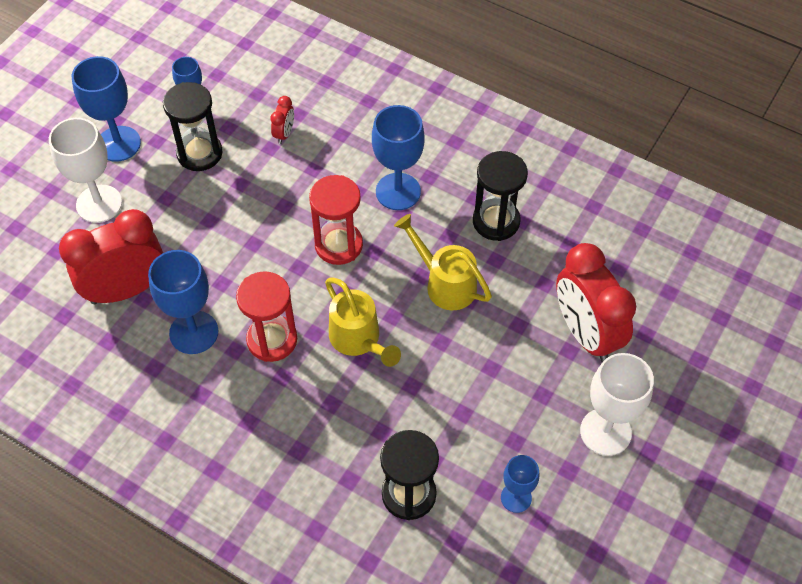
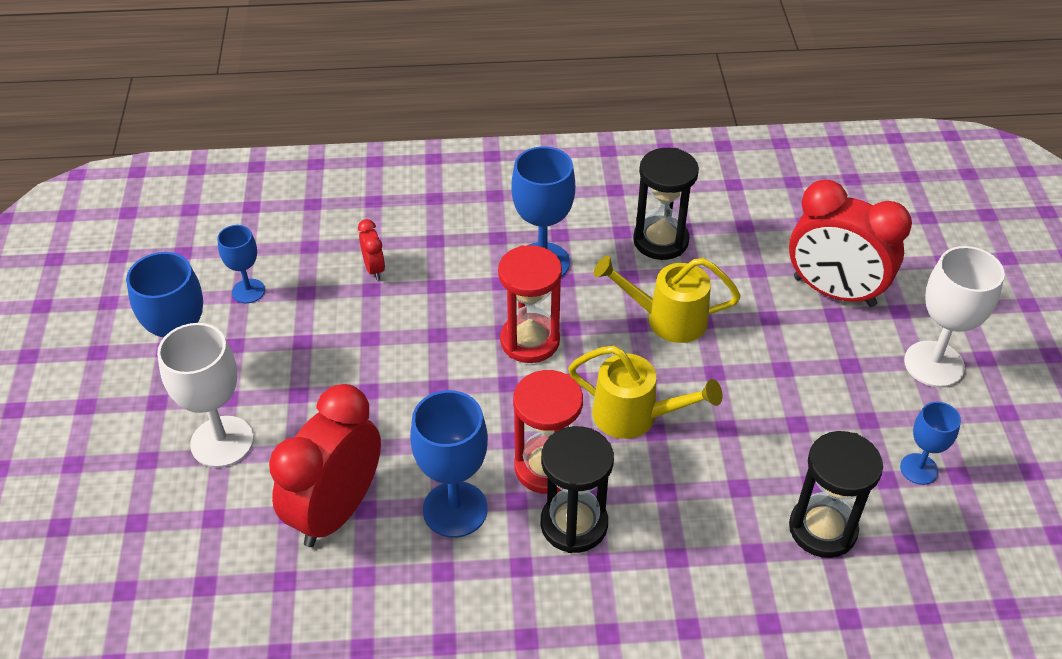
camera: 35 degrees left, 10 degrees down
black hourglass [163,82,222,171] -> black hourglass moved to [541,426,614,553]

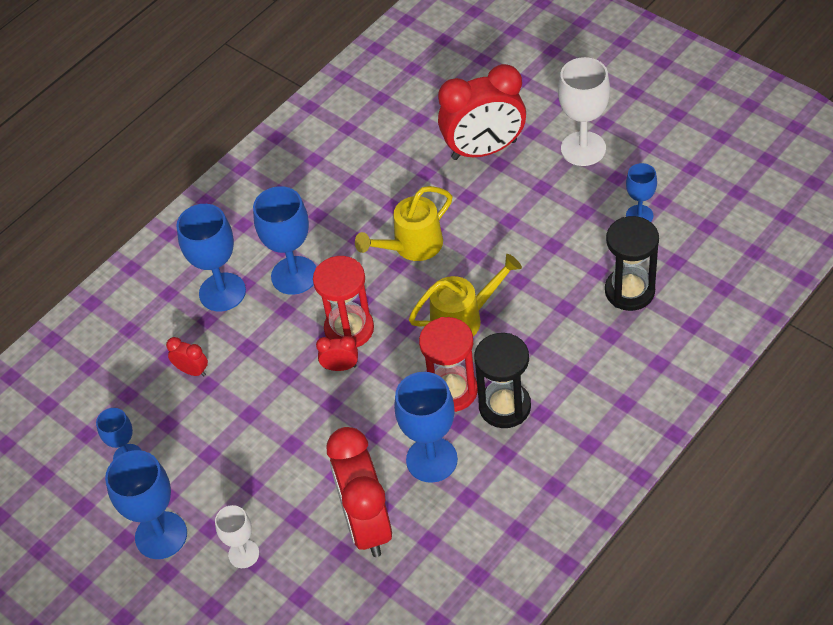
camera: 40 degrees left, 5 degrees up
white goblet [157,323,254,468] -> white goblet [215,505,259,568], size x0.59
black hourglass [633,148,699,260] -> none
none -> blue goblet [176,204,246,311]
none -> red clock [316,336,358,371]

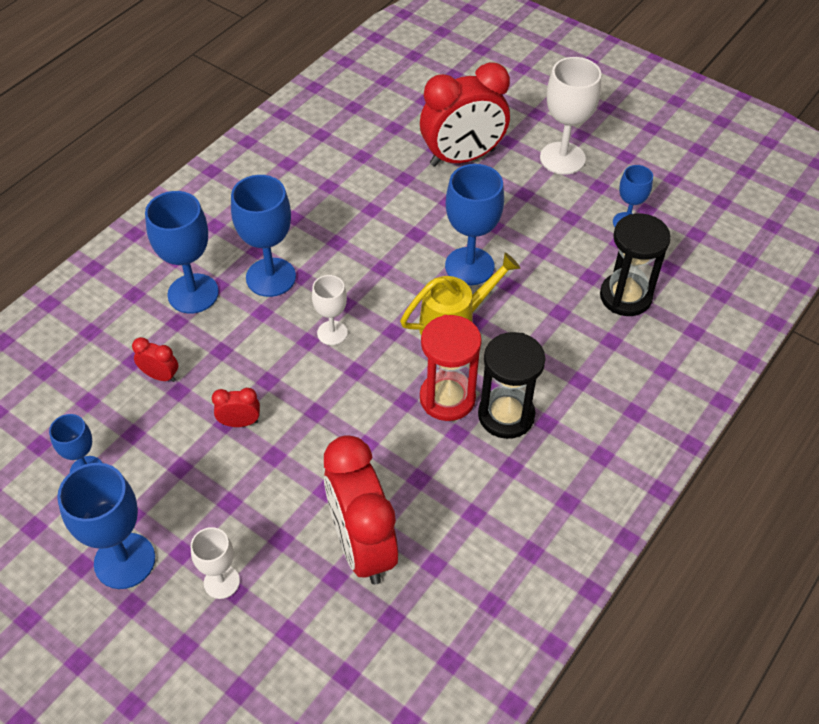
camera: 10 degrees left, 0 degrees up
red hourglass [313,256,374,347] -> white goblet [312,275,348,345]
red clock [316,336,358,371] -> red clock moved to [212,388,260,427]
yellow watering can [355,186,452,261] -> none
blue goblet [394,372,458,483] -> blue goblet moved to [445,164,504,285]

